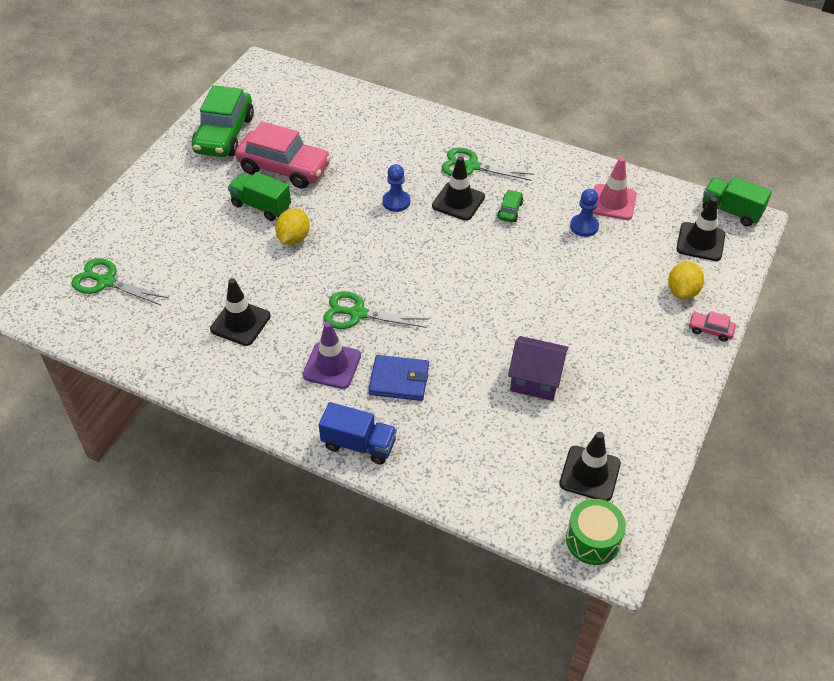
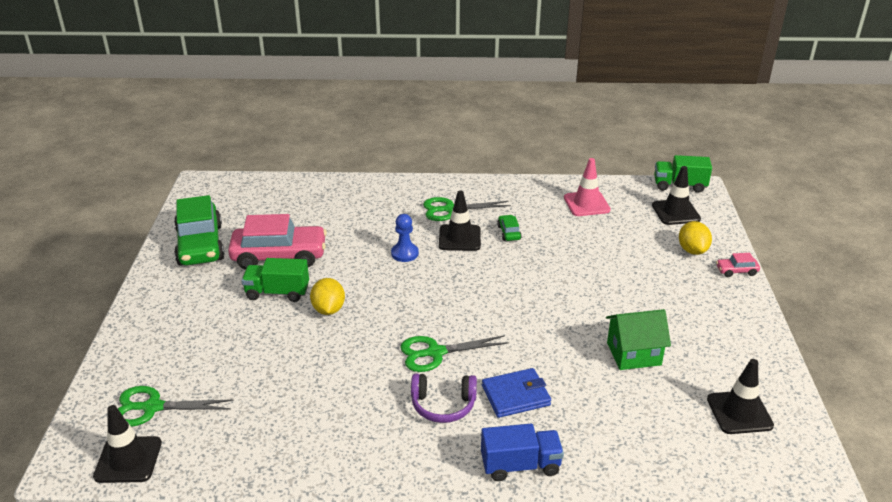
camera: 25 degrees left, 15 degrees down
black traffic cone [210,278,271,346] -> black traffic cone moved to [93,405,162,483]
purple traffic cone [302,322,361,389] -> purple headphones [411,374,477,423]
purple house [508,336,569,401] -> green house [606,309,671,370]
green drum [566,499,626,565] -> none
blue pawn [570,189,599,237] -> none

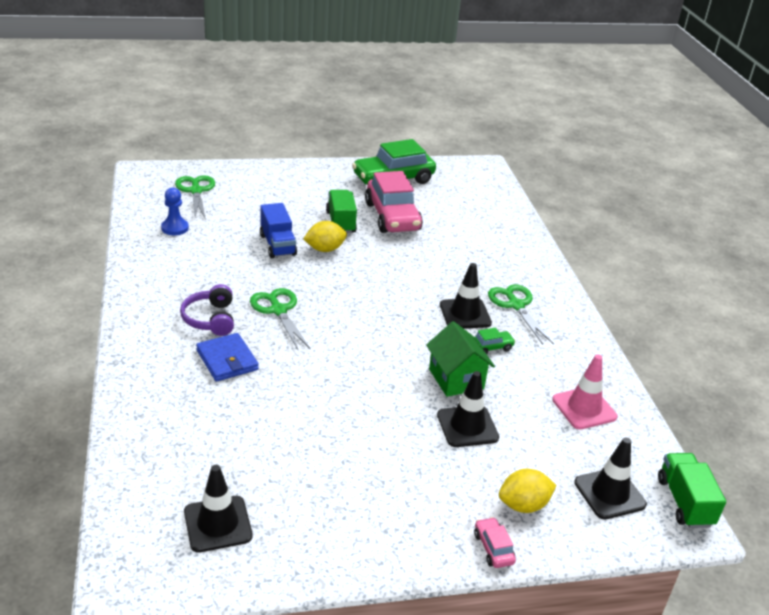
camera: 75 degrees right, 0 degrees up
black traffic cone [93,405,162,483] -> black traffic cone moved to [437,371,499,447]
blue pawn [391,214,419,262] -> blue pawn moved to [161,187,189,235]
blue truck [481,424,564,481] -> blue truck moved to [260,203,297,258]
green house [606,309,671,370] -> green house moved to [426,321,495,397]

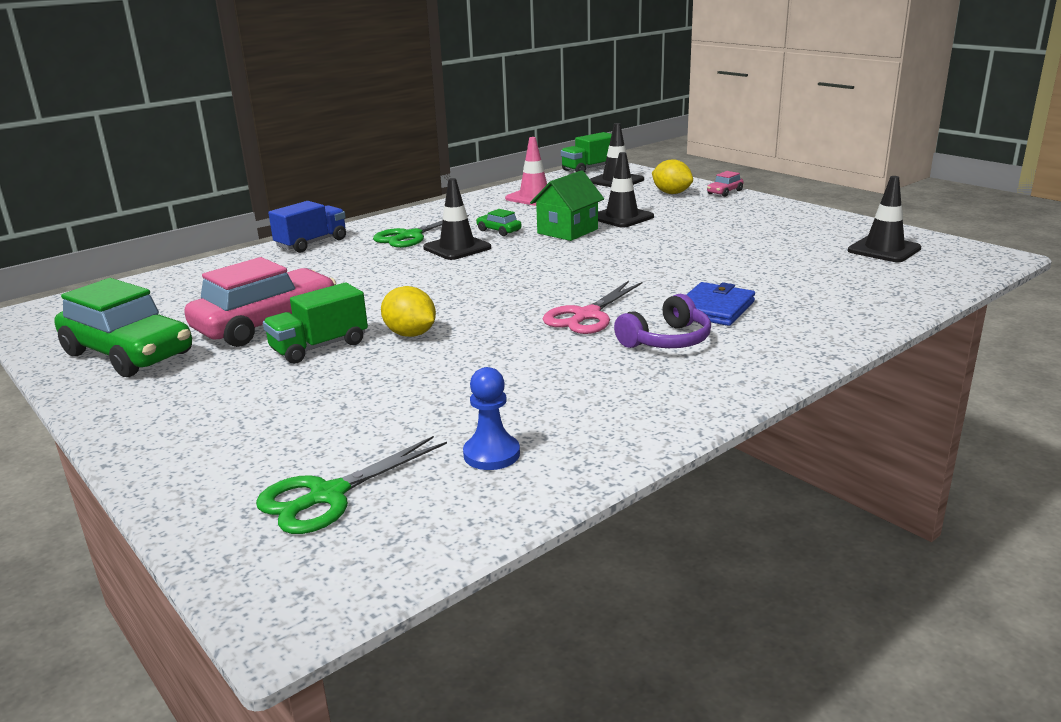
camera: 115 degrees left, 10 degrees down
green scissors [250,288,310,351] -> pink scissors [543,281,643,334]
blue truck [260,203,297,258] -> blue truck moved to [268,201,346,253]

